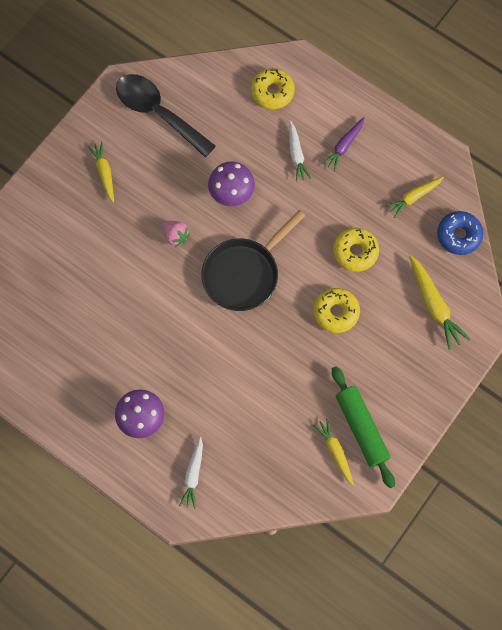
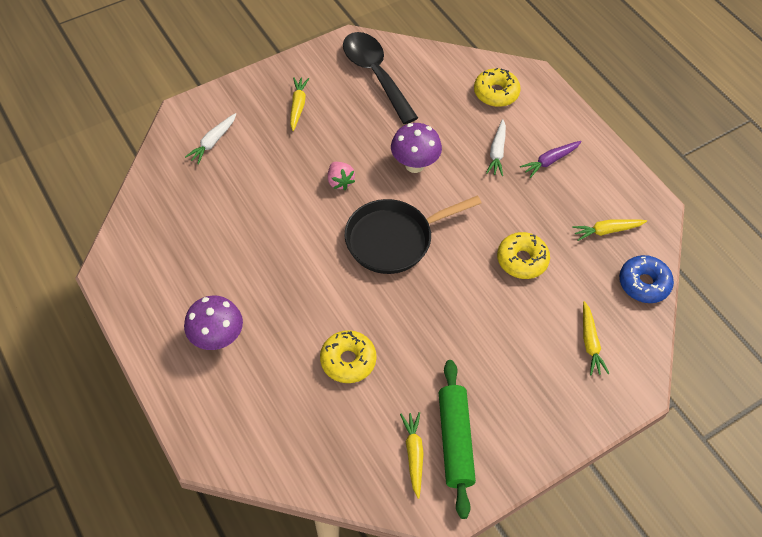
camera: 20 degrees right, 15 degrees down
white carrot [179,437,203,509] -> white carrot moved to [185,113,236,164]
yellow donut [313,288,360,333] -> yellow donut moved to [320,330,377,383]
yellow carrot [409,255,470,350] -> yellow carrot [583,301,609,375], size x0.67

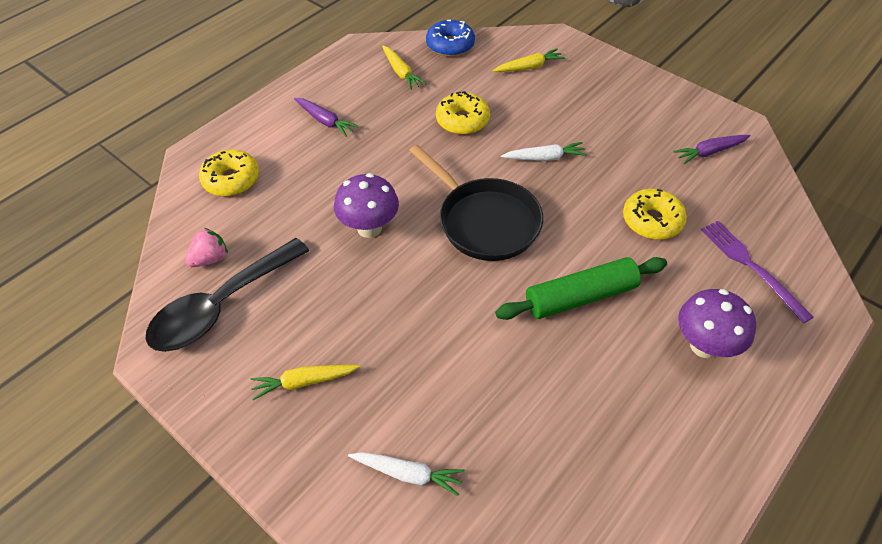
camera: 105 degrees left, 5 degrees down
pink strawberry [328,162,355,190] -> pink strawberry moved to [185,228,228,267]
yellow carrot [400,412,424,499] -> purple carrot [673,135,751,164]
green rolling pin [439,360,476,519] -> green rolling pin moved to [495,257,667,320]
white carrot [486,119,506,176] -> white carrot moved to [501,142,587,161]
none -> purple fork [701,221,814,323]

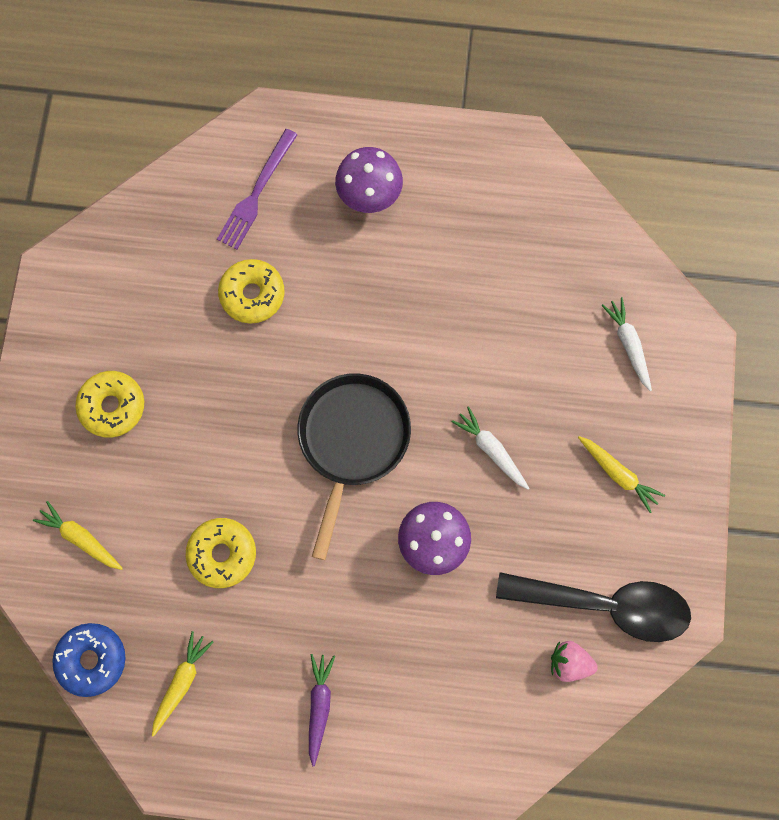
camera: 125 degrees left, 25 degrees up
yellow donut [199,149,259,196] -> yellow donut moved to [75,371,144,438]
green rolling pin [495,257,667,320] -> none
white carrot [501,142,587,161] -> white carrot moved to [452,406,529,490]
purple carrot [673,135,751,164] -> none

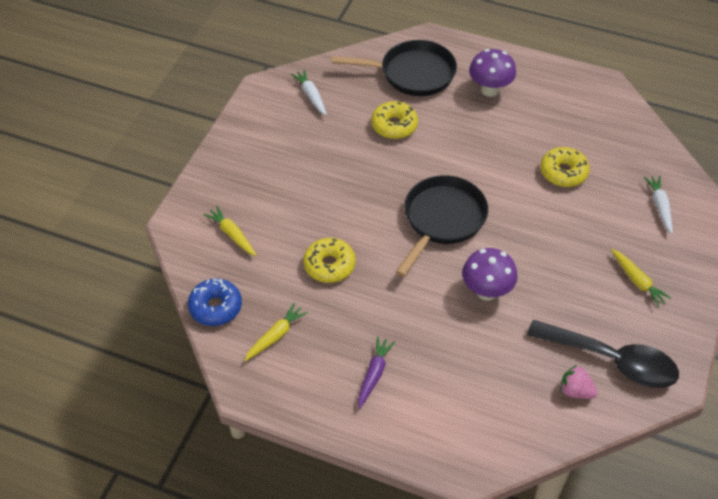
camera: 15 degrees right, 25 degrees down
yellow donut [75,371,144,438] -> yellow donut moved to [540,147,590,187]
purple fork [217,129,298,249] -> black pan [332,40,457,96]
white carrot [452,406,529,490] -> white carrot moved to [291,69,327,116]

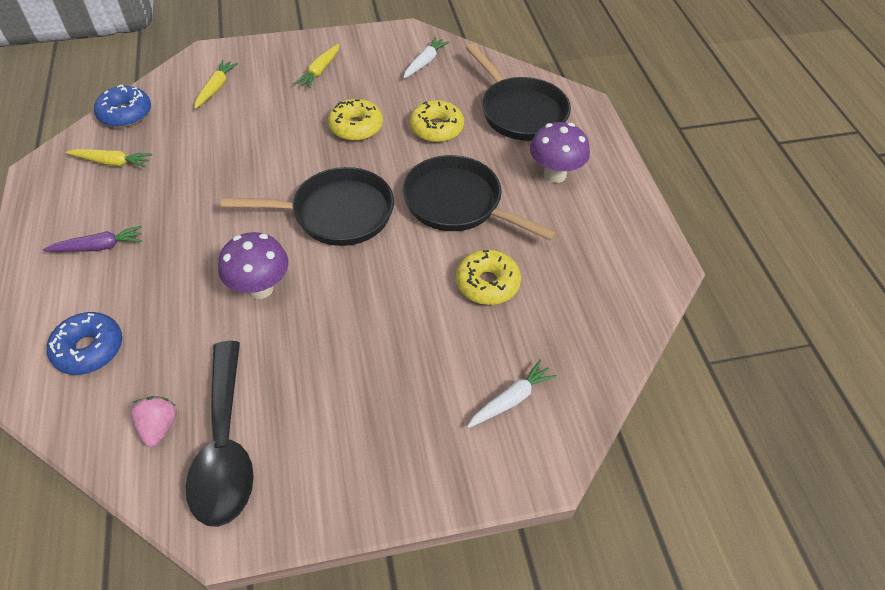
camera: 55 degrees right, 0 degrees up
yellow donut [303,238,356,283] -> yellow donut moved to [328,99,383,141]
yellow carrot [611,249,672,307] -> yellow carrot moved to [294,44,340,88]
none -> blue donut [47,312,122,375]
none -> black pan [402,155,557,241]

